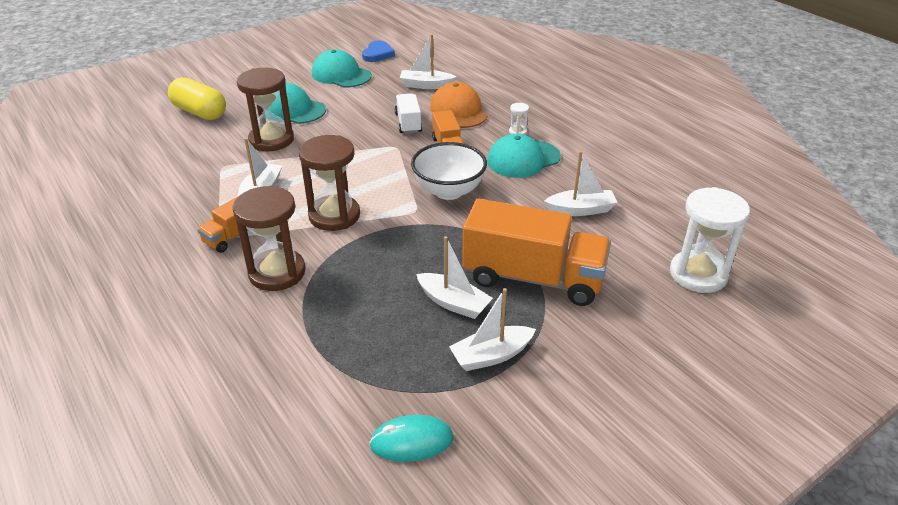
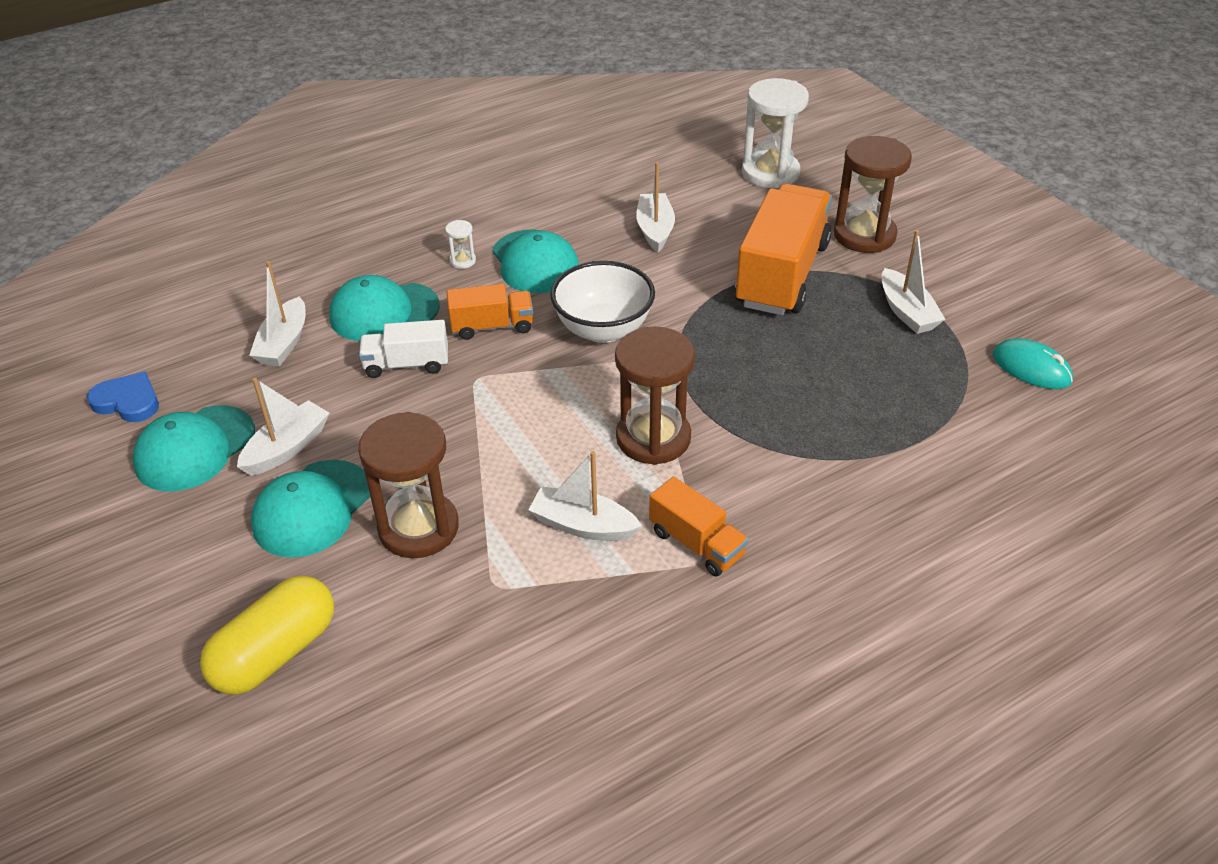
camera: 85 degrees left, 5 degrees up
brown hourglass [233,185,306,291] -> brown hourglass moved to [834,136,912,253]
turquoise mouse [369,415,453,462] -> turquoise mouse turned 45 degrees counterclockwise [993,338,1073,389]
white boat [416,236,493,319] -> white boat moved to [237,378,330,476]
orange cap [430,82,488,128] -> turquoise cap [329,275,440,341]

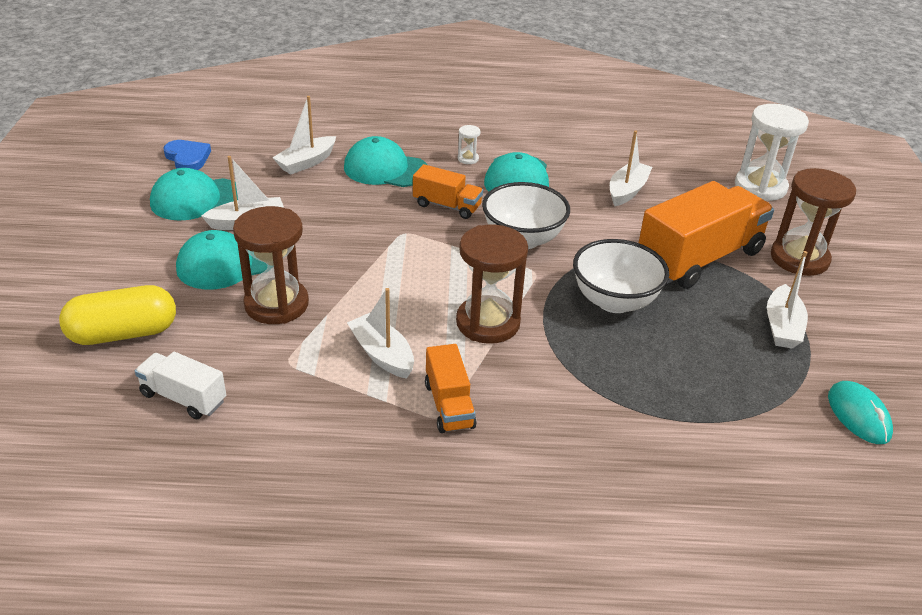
camera: 30 degrees right, 5 degrees down
white truck [359,320,448,378] -> white truck moved to [135,352,226,419]
none -> white bowl [573,239,669,313]

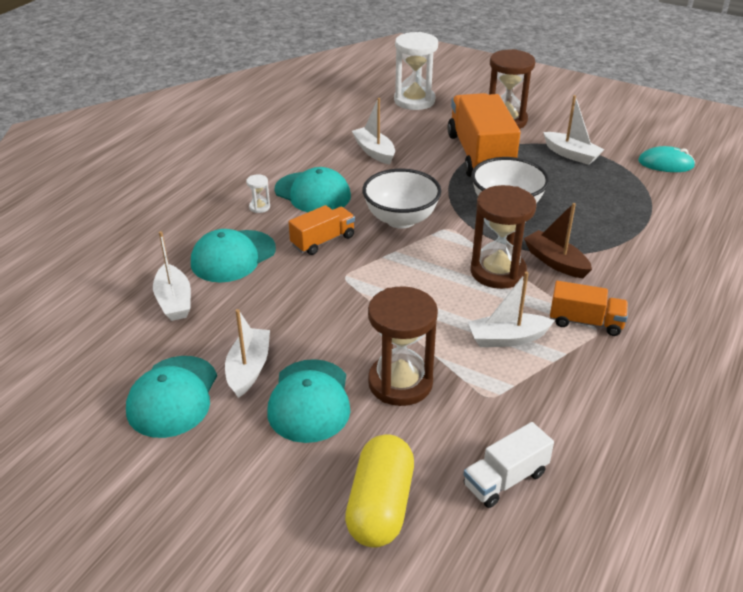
camera: 60 degrees left, 0 degrees up
blue heart [163,140,211,170] -> none
none -> brown boat [524,203,592,278]

